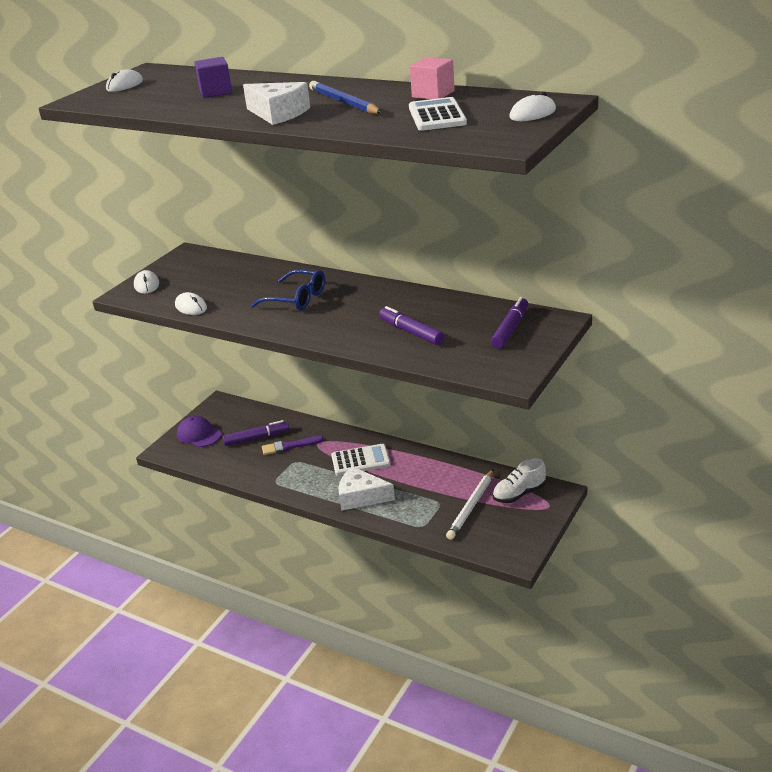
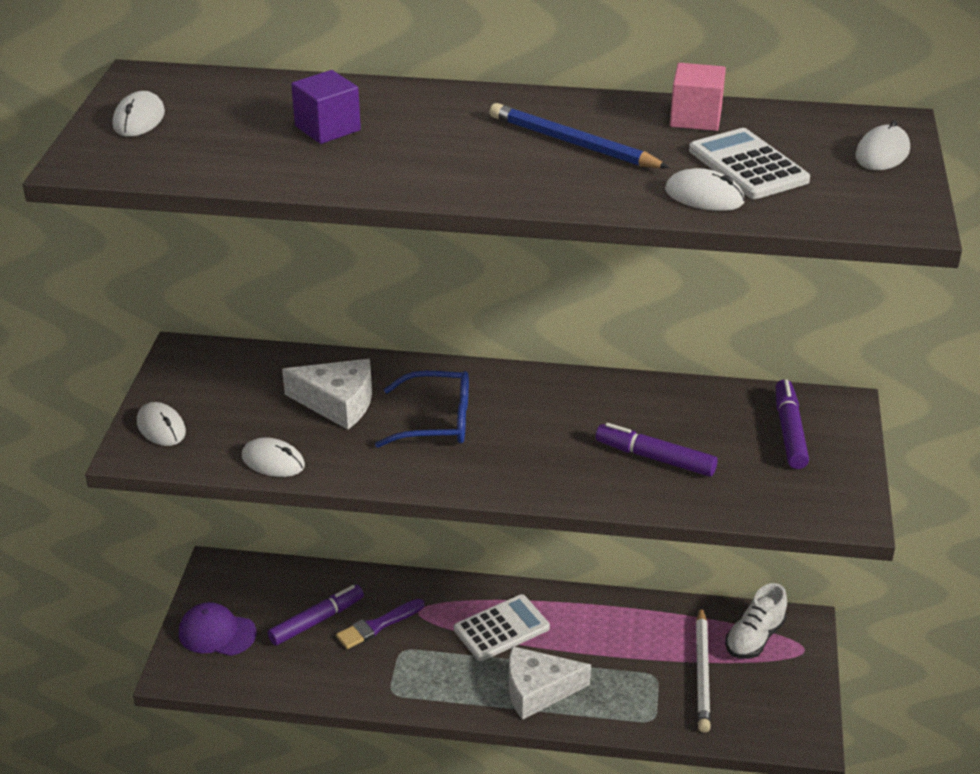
camera: 25 degrees left, 5 degrees up
white cheese [243,82,310,125] -> white cheese moved to [282,359,372,430]
none -> white mouse [665,168,745,211]

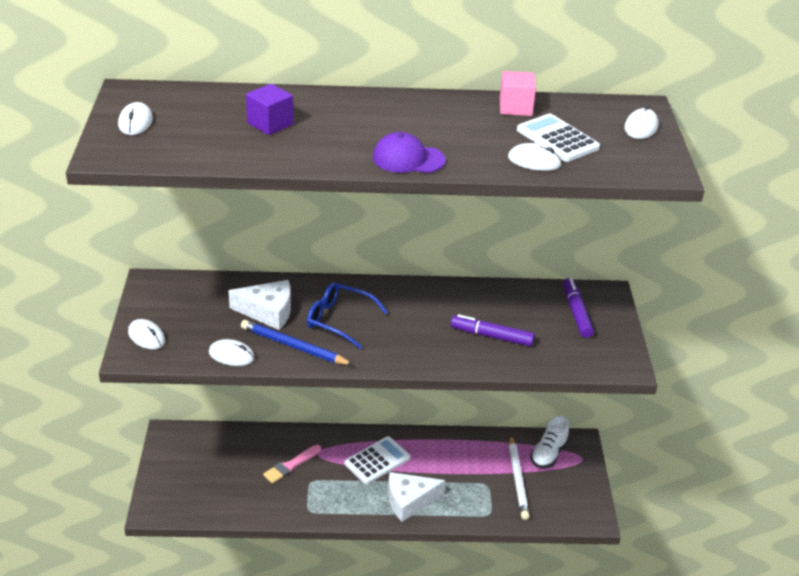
camera: 10 degrees left, 0 degrees up
purple cap [179,602,256,656] -> purple cap moved to [373,132,446,173]
purple marker [268,585,364,646] -> none
purple brush [336,599,425,649] -> pink brush [263,445,321,484]
blue glasses [375,371,469,448] -> blue glasses turned 150 degrees counterclockwise [307,282,388,349]
blue pencil [490,103,670,168] -> blue pencil moved to [241,320,353,365]

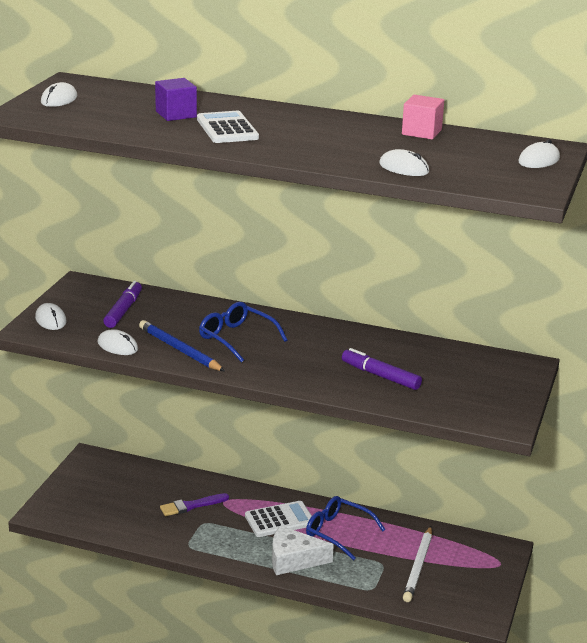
camera: 20 degrees right, 10 degrees down
white cheese [228,280,291,330] -> none
pink brush [263,445,321,484] -> purple brush [160,493,229,516]
purple cap [373,132,446,173] -> none
white calculator [517,113,600,162] -> white calculator moved to [197,111,259,143]
white shoe [531,416,569,468] -> none
purple marker [563,278,594,338] -> purple marker moved to [103,281,142,328]
none -> blue glasses [306,496,385,560]

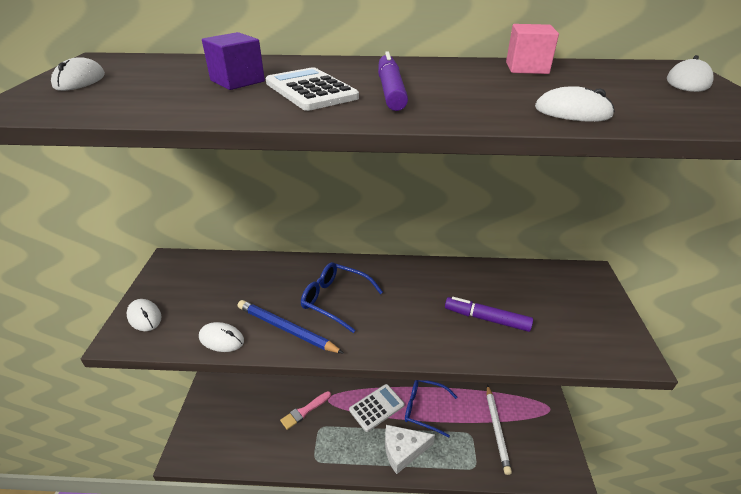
camera: 15 degrees left, 10 degrees up
purple marker [103,281,142,328] -> purple marker moved to [378,51,408,111]
purple brush [160,493,229,516] -> pink brush [280,391,331,430]

